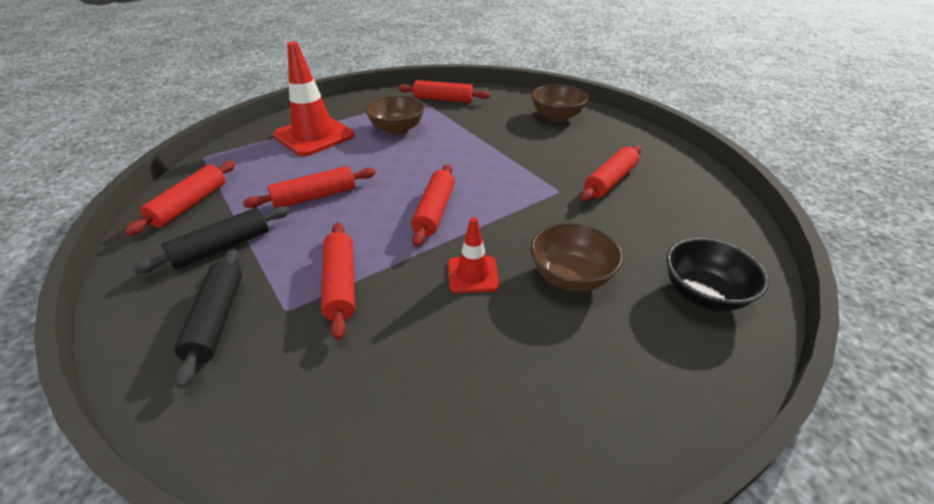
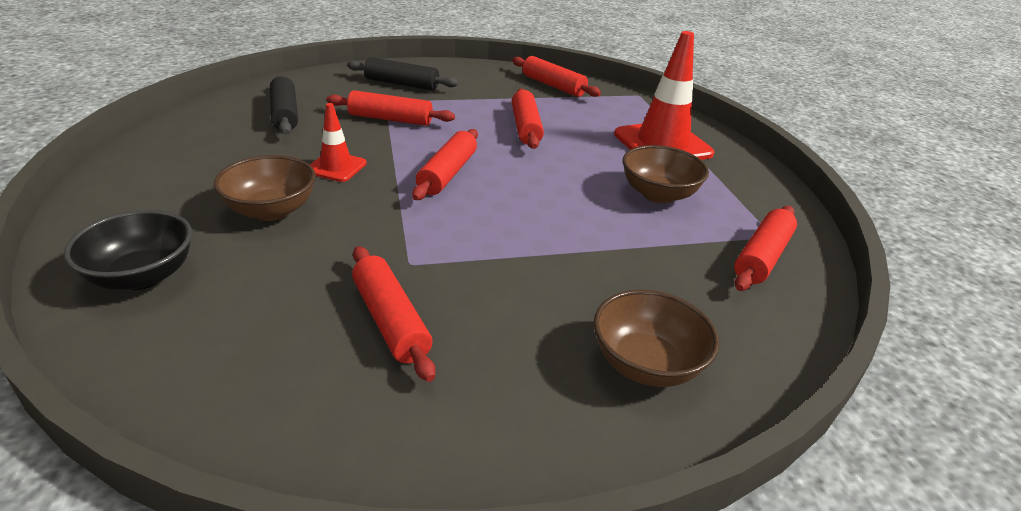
camera: 110 degrees right, 5 degrees down
black rolling pin [133,206,290,273] -> black rolling pin moved to [270,75,298,134]
red rolling pin [411,165,455,247] -> red rolling pin turned 75 degrees clockwise [412,129,478,200]

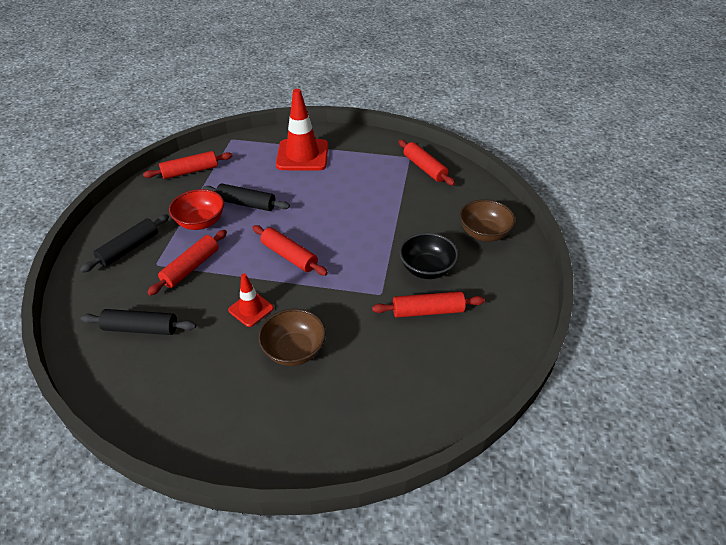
camera: 65 degrees left, 10 degrees up
black bowl [64,210,192,290] -> black bowl moved to [399,233,459,279]
red rolling pin [512,88,544,149] -> black rolling pin [203,184,290,211]
brown bowl [623,145,709,203] -> none
none -> red bowl [169,189,224,230]

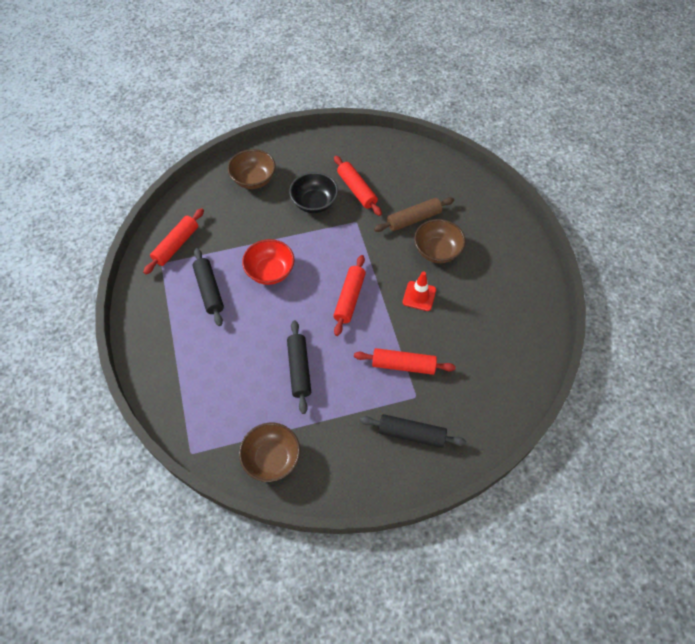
camera: 115 degrees left, 15 degrees up
black rolling pin [81,309,196,335] -> black rolling pin moved to [193,248,224,326]
red rolling pin [143,151,232,179] -> brown bowl [239,423,300,482]
red bowl [169,189,224,230] -> red bowl moved to [242,239,294,285]
red traffic cone [276,89,328,171] -> none
none -> brown rolling pin [374,197,454,232]

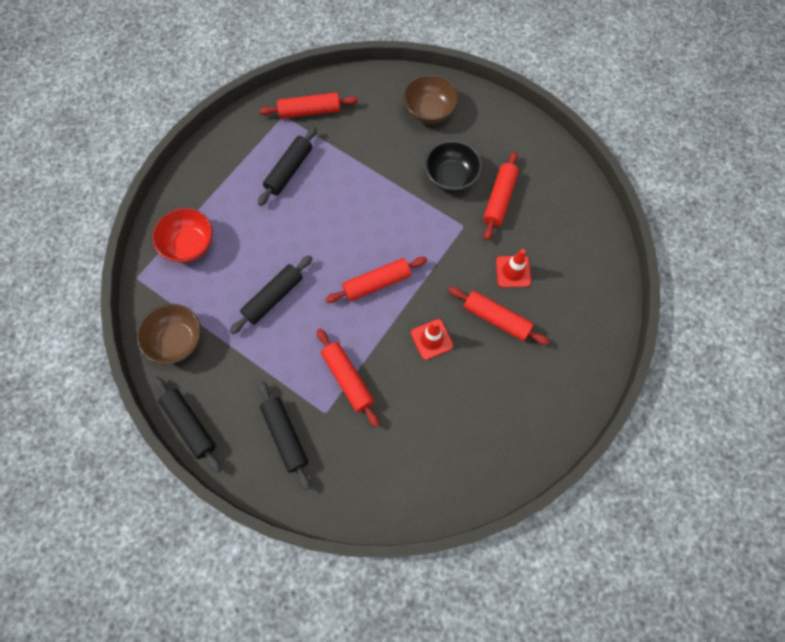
camera: 50 degrees right, 10 degrees up
red bowl [242,239,294,285] -> red bowl moved to [152,208,213,263]
brown rolling pin [374,197,454,232] -> red traffic cone [496,249,531,287]
brown bowl [414,219,466,263] -> red rolling pin [448,287,550,345]
none -> black rolling pin [154,377,222,473]

